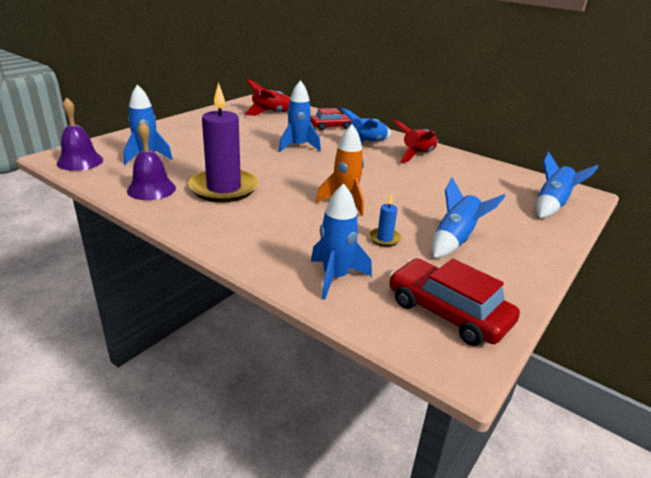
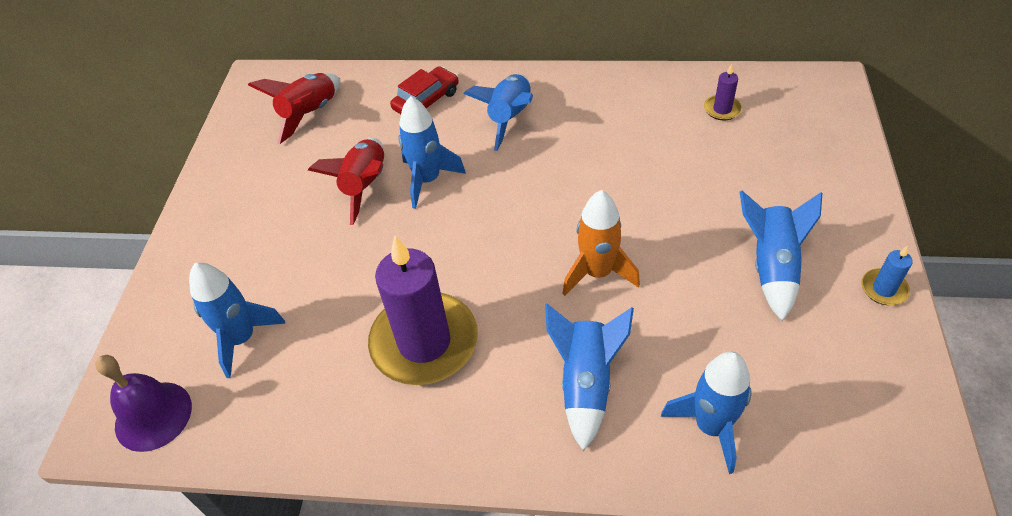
camera: 25 degrees left, 20 degrees up
purple bell [127,121,176,200] -> none
blue candle [369,195,402,247] -> blue candle moved to [861,245,913,305]
red car [389,259,520,346] -> none
red rocket [393,120,438,163] -> red rocket moved to [308,138,384,225]
blue rocket [536,151,599,218] -> blue rocket moved to [545,304,634,451]
none -> purple candle [704,63,742,120]

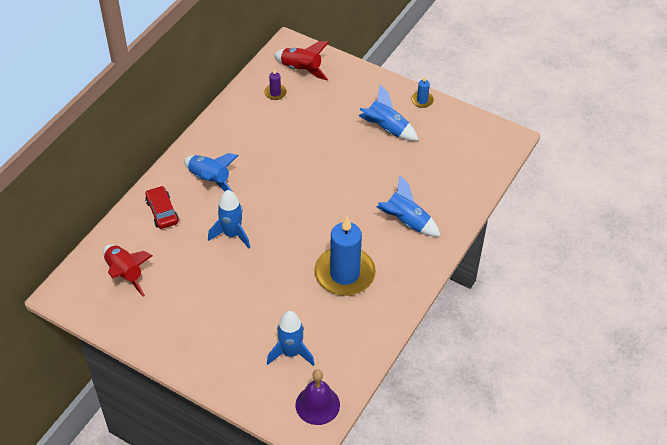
camera: 70 degrees left, 0 degrees up
red rocket [308,138,384,225] -> red rocket moved to [274,41,329,80]
purple candle [368,236,478,385] -> blue candle [314,216,376,296]
orange rocket [562,190,640,296] -> none
blue rocket [661,351,752,474] -> none

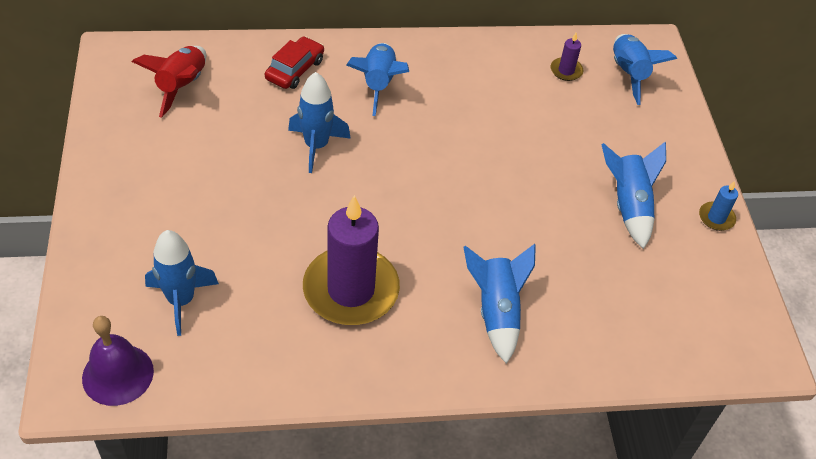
camera: 50 degrees right, 0 degrees up
red rocket [274,41,329,80] -> blue rocket [613,34,677,105]
blue candle [314,216,376,296] -> purple candle [303,195,400,325]

